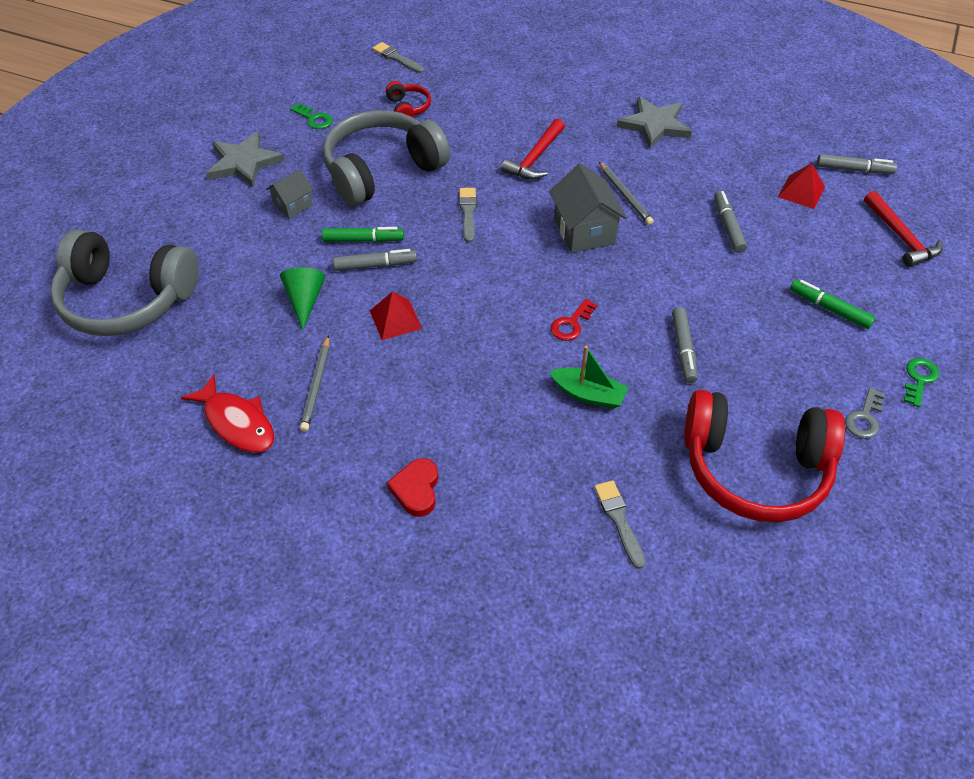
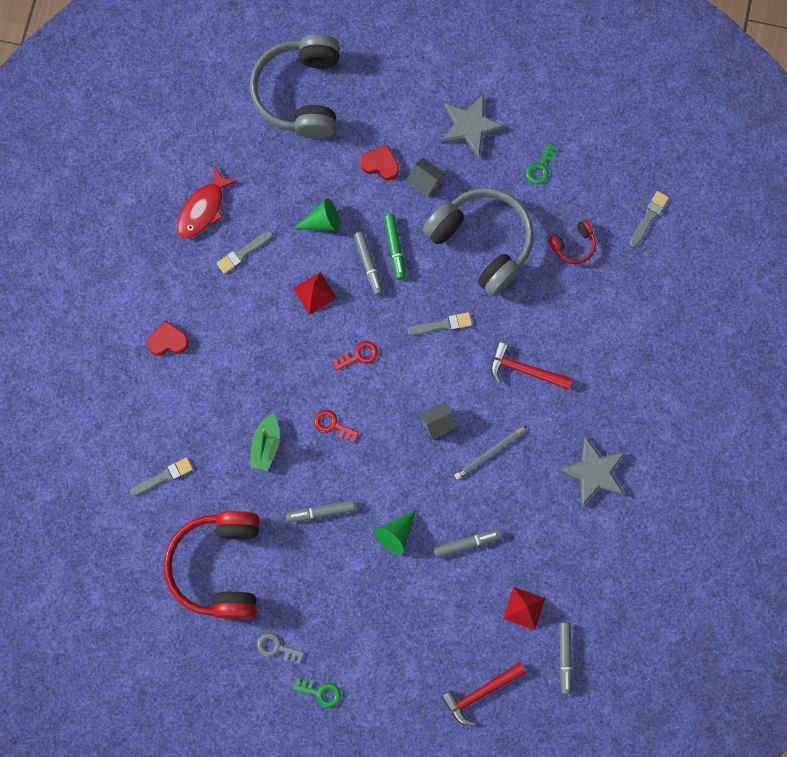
camera: 80 degrees right, 25 degrees up
grey pencil [300,335,329,432] -> grey brush [217,231,273,274]
grey house [549,163,627,253] -> grey house [419,401,458,440], size x0.58
green marker [790,279,876,329] -> none
none -> red key [332,341,378,370]
none -> red heart [360,145,399,180]
none -> green cone [375,510,416,555]

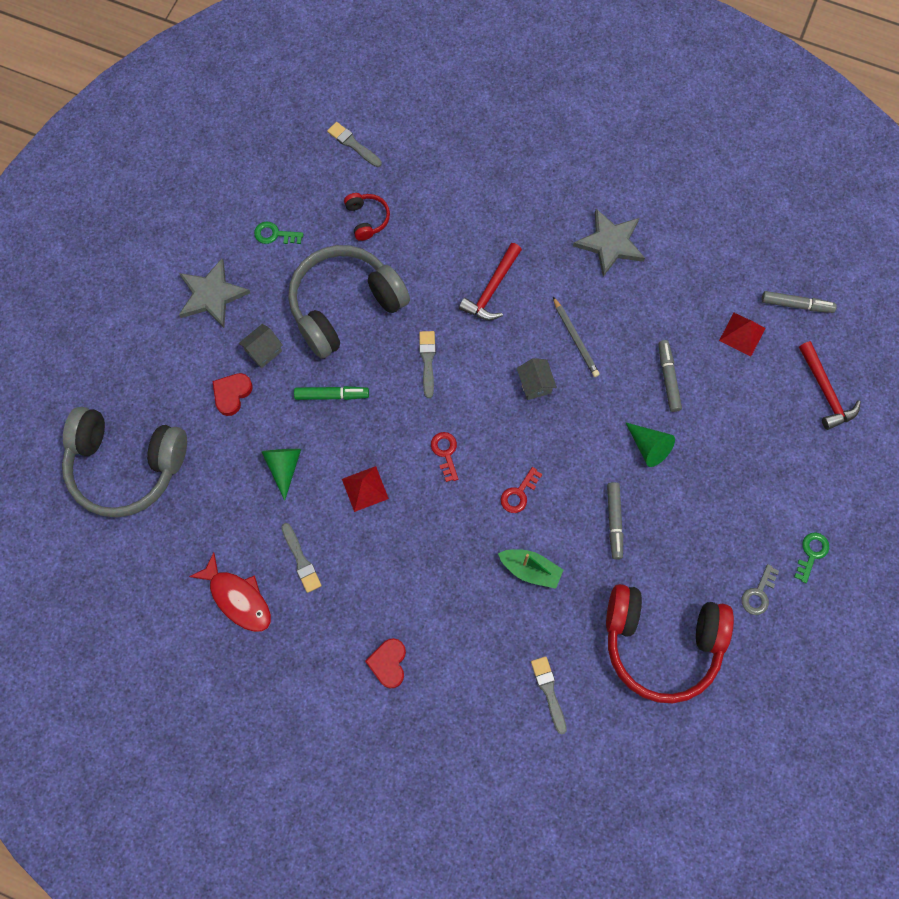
camera: 80 degrees left, 5 degrees down
grey marker [354,231,383,295] -> none
green key [526,143,558,184] -> green key turned 150 degrees clockwise [254,222,303,244]

